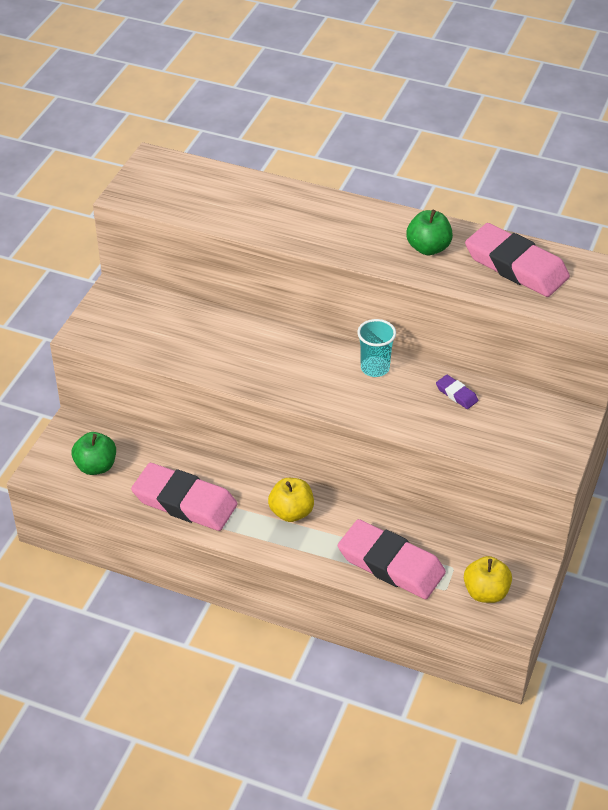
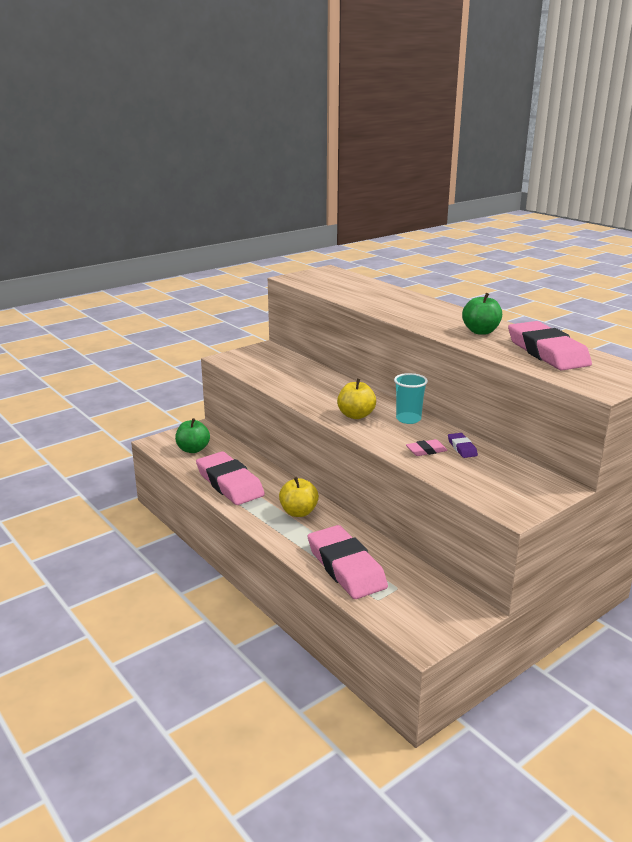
camera: 30 degrees right, 20 degrees down
yellow apple [464,556,512,603] -> yellow apple moved to [337,378,376,419]
none -> pink eraser [406,439,448,456]

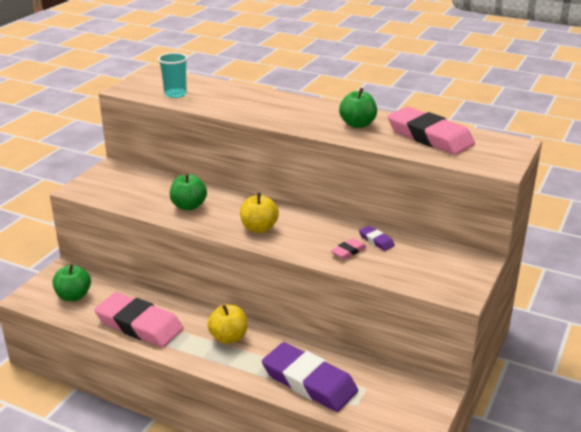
camera: 25 degrees left, 5 degrees up
pink eraser [308,525,388,599] -> purple eraser [262,342,358,412]
turquoise cup [394,373,428,424] -> turquoise cup moved to [158,52,188,98]
none -> green apple [170,174,207,210]

